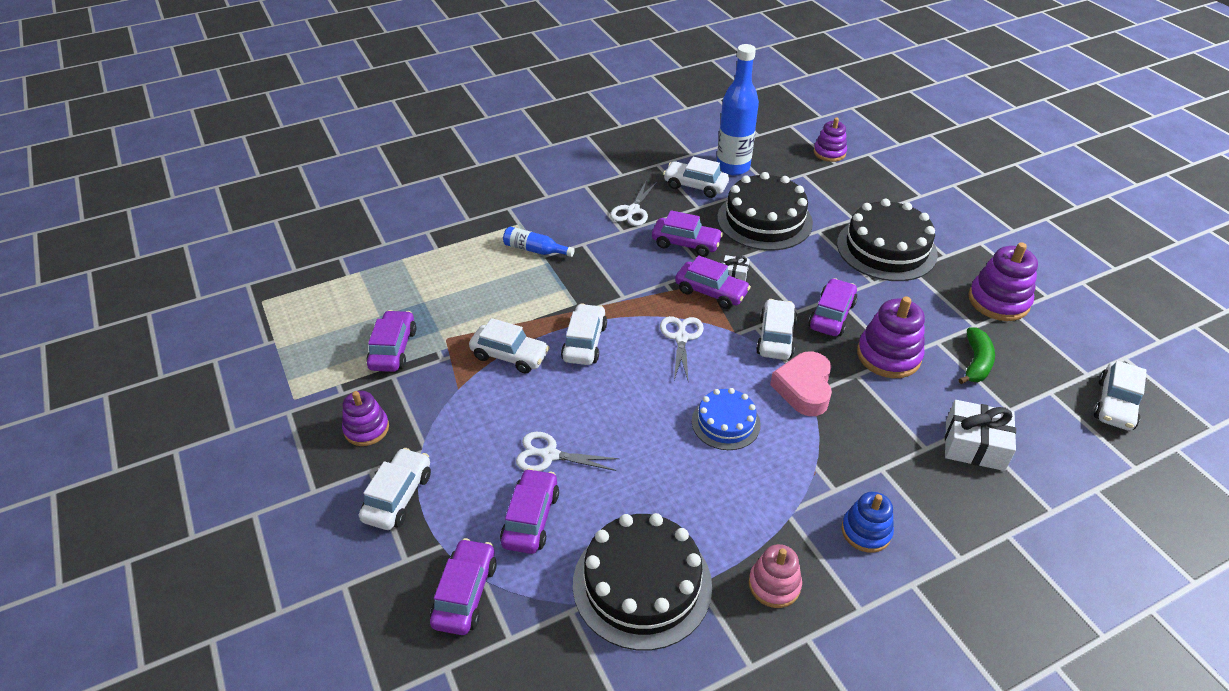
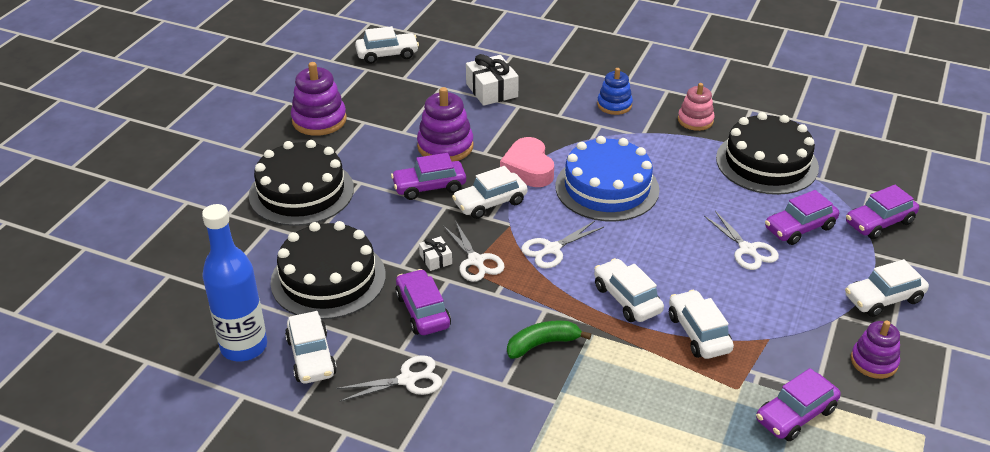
camera: 130 degrees left, 5 degrees down
blue bottle [503,227,575,257] -> none
white car [561,303,607,365] -> white car turned 90 degrees clockwise [594,258,664,322]
purple car [675,255,751,309] -> white scissors [443,220,505,282]
blue cake [692,388,761,450] -> blue cake [555,136,660,222], size x1.74
pink heart [770,351,832,416] -> pink heart turned 105 degrees clockwise [500,137,554,187]
purple stacking toy [814,117,847,162] -> none
green banana [958,327,995,384] -> green banana moved to [507,320,591,359]

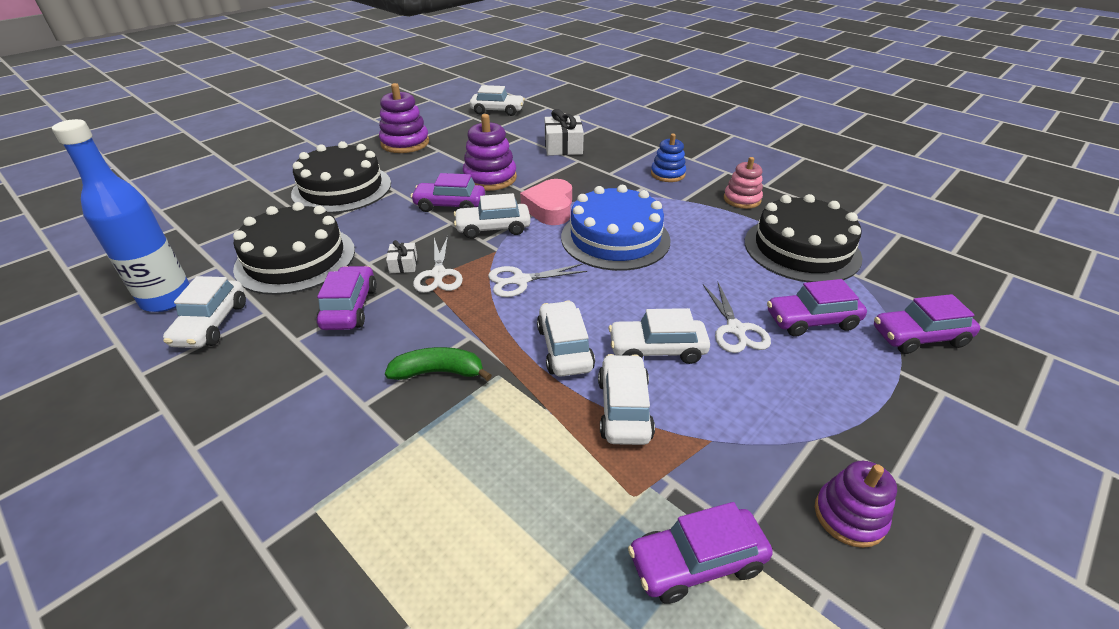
camera: 20 degrees right, 0 degrees up
white scissors [336,355,442,402] -> none
white car [845,259,929,317] -> white car moved to [609,308,710,364]

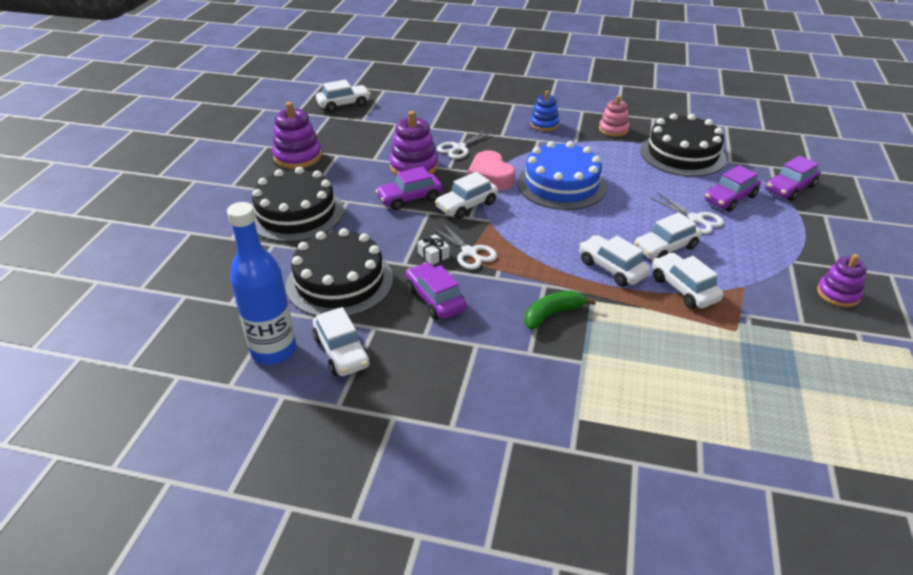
camera: 30 degrees left, 0 degrees up
white scissors [488,264,587,297] -> white scissors moved to [437,130,494,159]
white gift [545,109,584,156] -> none
purple car [628,502,773,604] -> none

